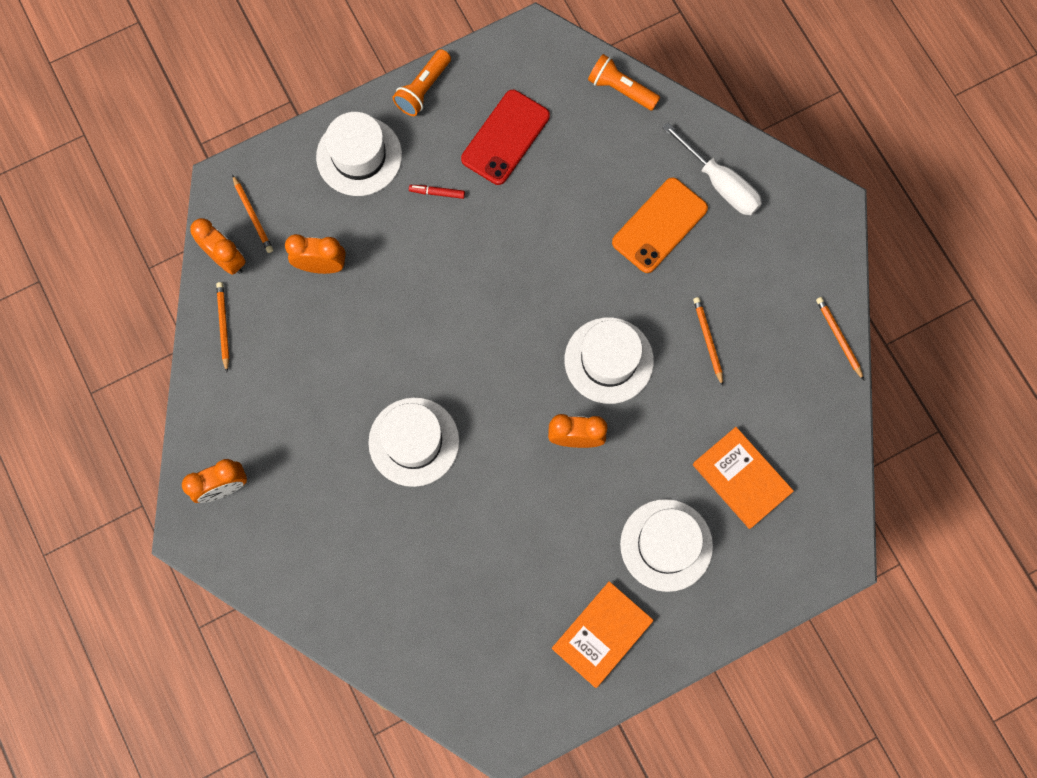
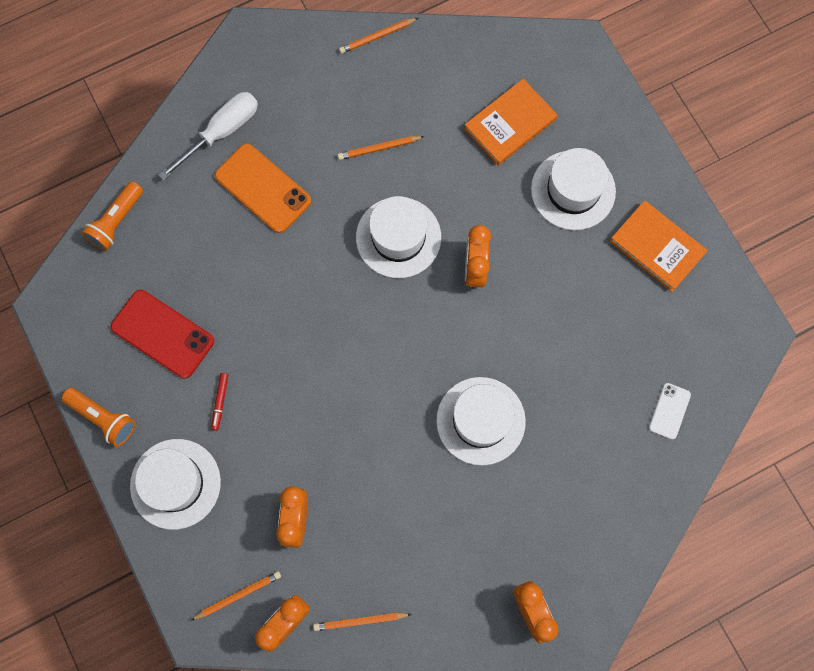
camera: 90 degrees left, 0 degrees up
none -> white phone [649,383,691,439]

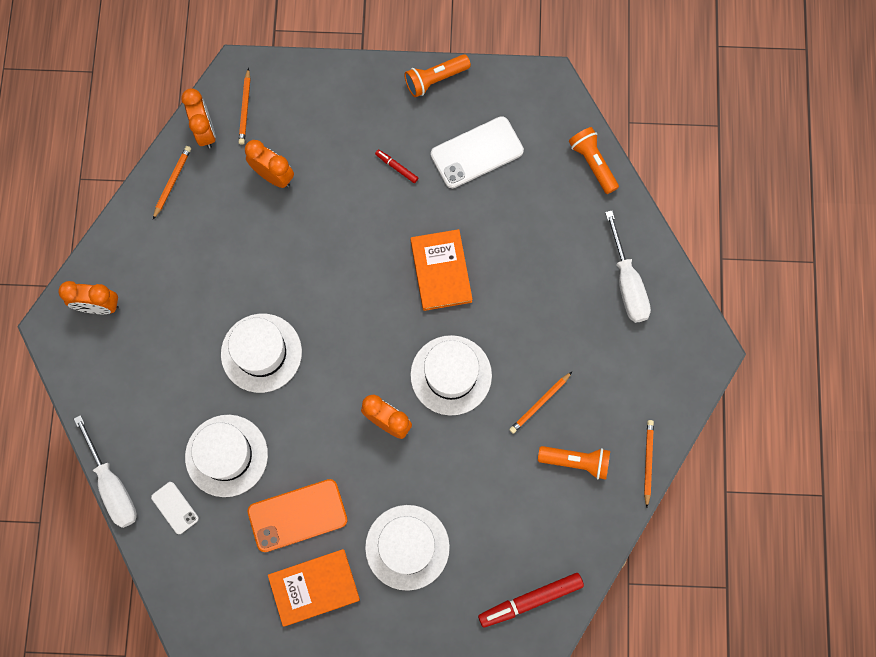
camera: 120 degrees right, 0 degrees up
red phone [111,290,214,379] -> white phone [431,116,524,188]
white hat [130,439,221,530] -> white hat moved to [185,415,268,497]
orange phone [215,143,311,233] -> orange phone moved to [247,479,348,552]
orange pencil [338,136,425,160] -> orange pencil turned 150 degrees counterclockwise [509,372,572,434]
orange book [464,79,557,166] -> orange book moved to [410,229,473,311]
none -> white screwdriver [74,415,137,528]
none -> red marker [478,573,584,628]
none -> orange flashlight [538,446,610,479]

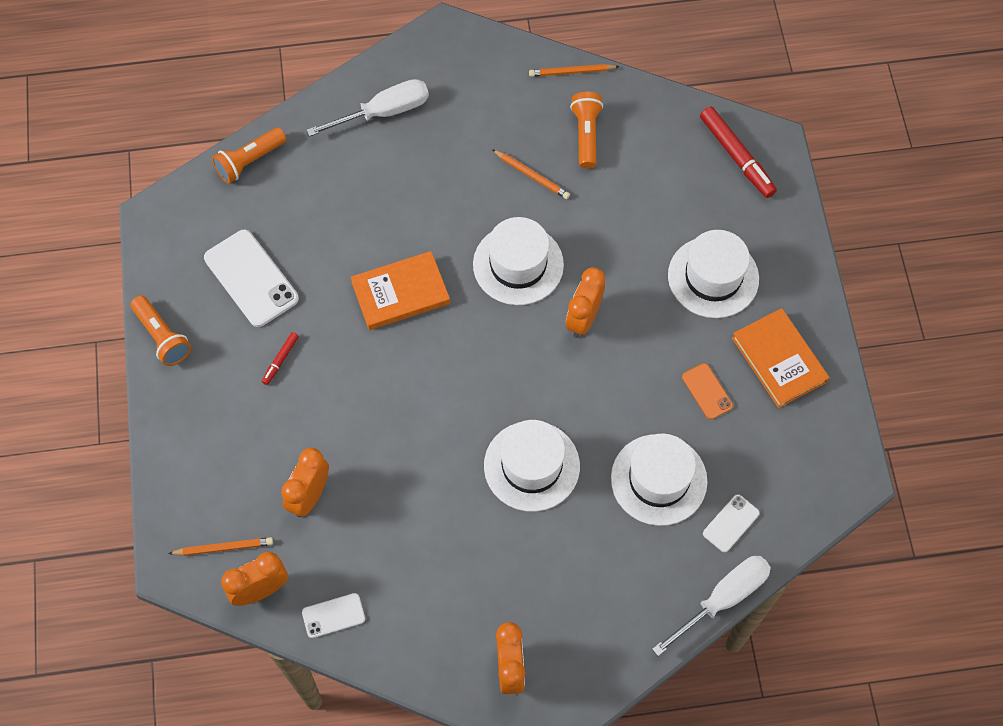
camera: 100 degrees left, 10 degrees down
orange pencil [153,146,191,219] -> white phone [302,593,365,638]
orange phone [247,479,348,552] -> orange phone [682,363,733,419], size x0.53

